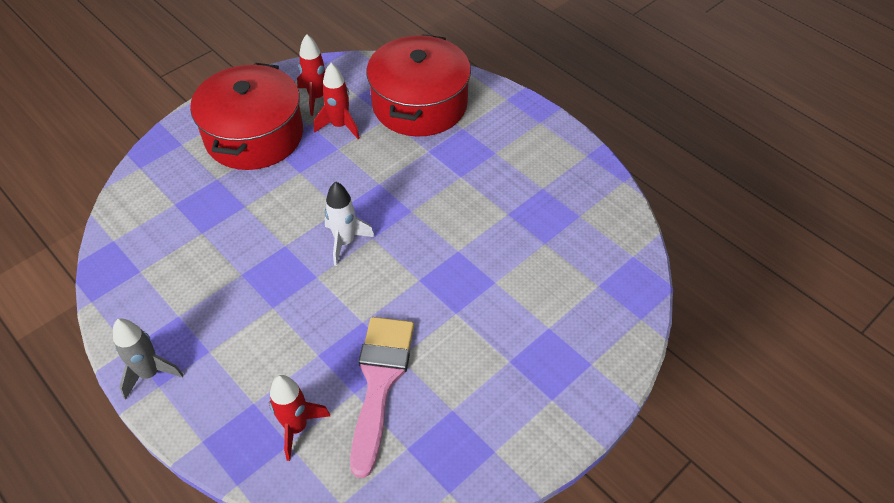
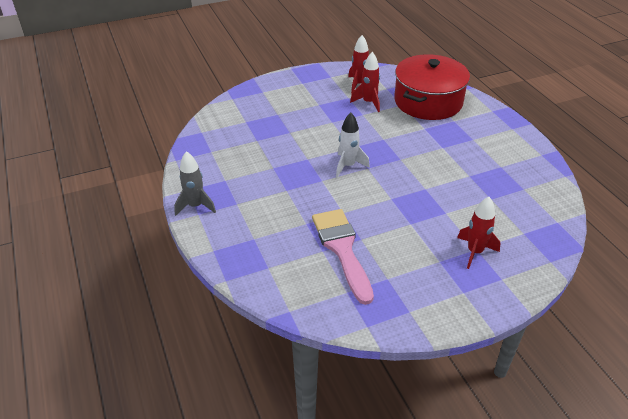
camera: 20 degrees right, 10 degrees down
red pot [190,63,303,170] -> none
red rocket [269,375,330,461] -> red rocket moved to [457,197,501,269]
pink brush [350,317,414,478] -> pink brush turned 45 degrees counterclockwise [312,209,374,305]

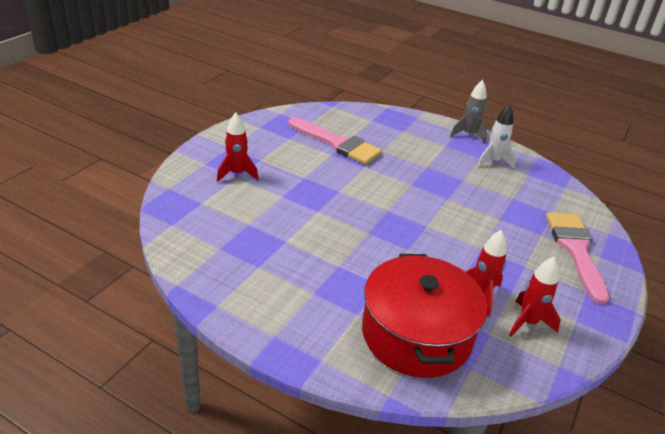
camera: 140 degrees right, 5 degrees down
white rocket [336,113,370,178] -> white rocket moved to [477,104,516,168]
none -> pink brush [546,213,609,305]

